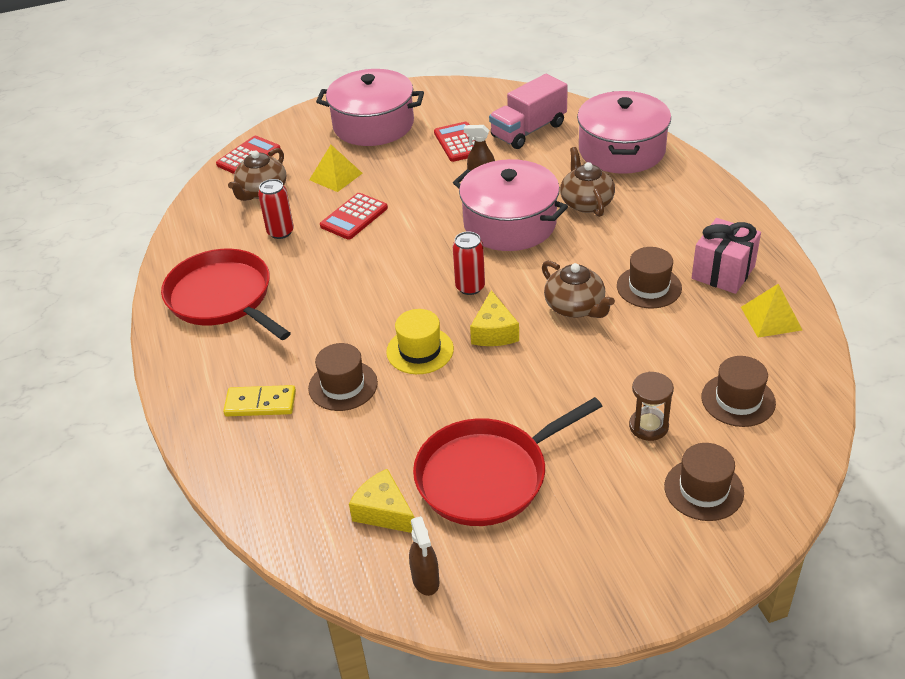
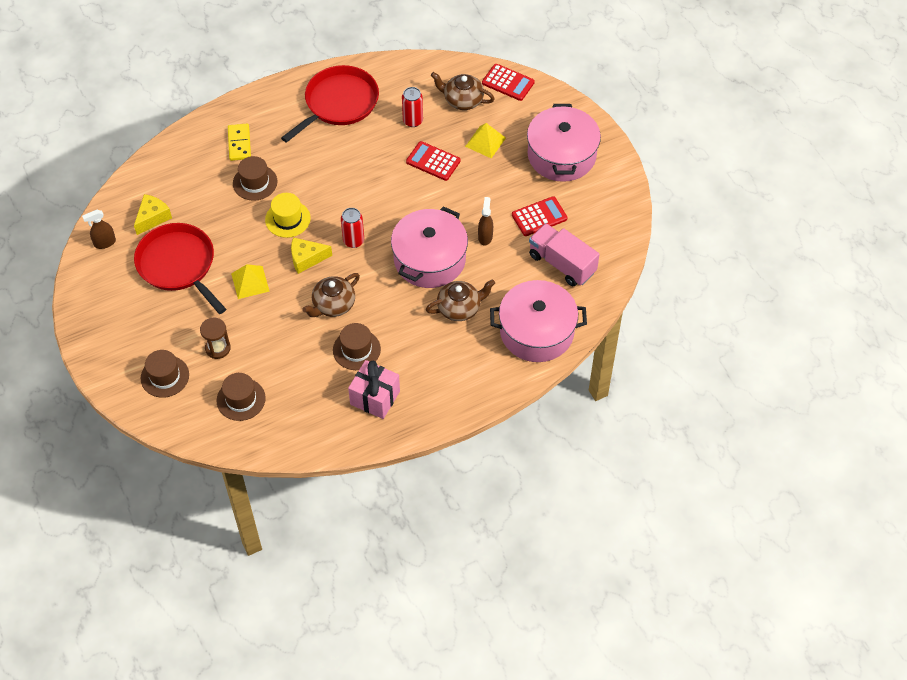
camera: 80 degrees right, 15 degrees up
yellow pyramid [741,284,802,338] -> yellow pyramid moved to [231,264,270,299]

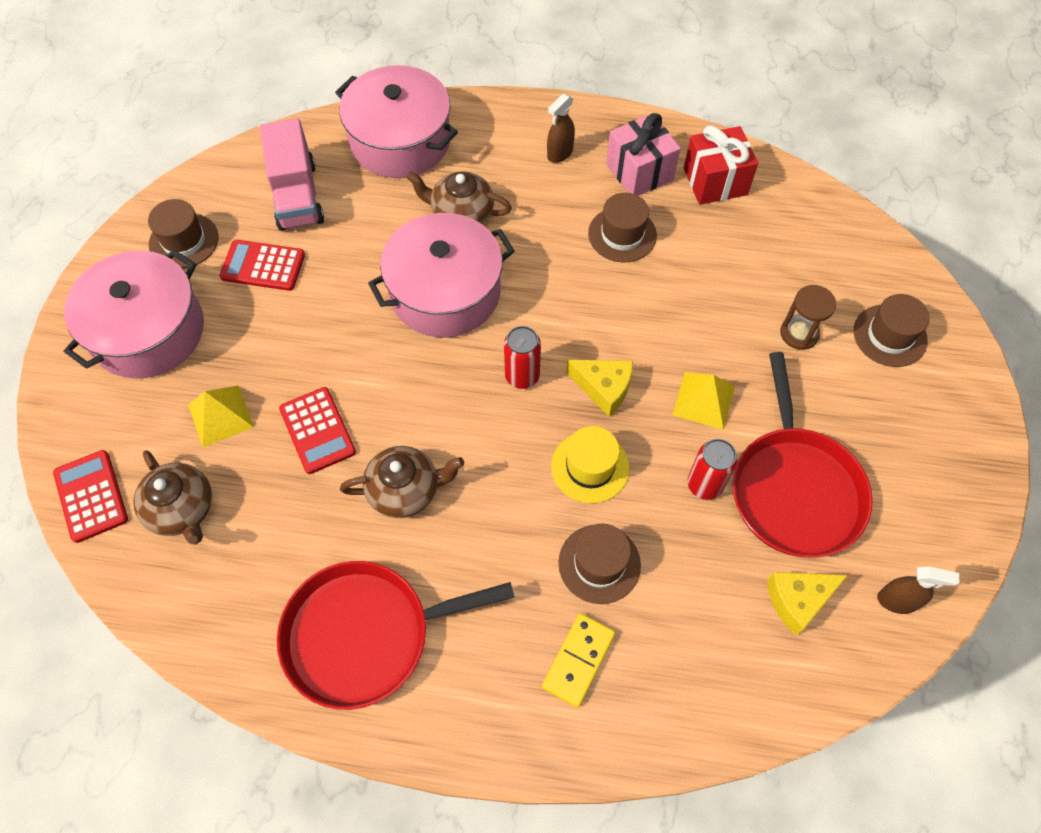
camera: 145 degrees left, 5 degrees up
brown hat [216,373,266,421] -> brown hat moved to [148,199,218,269]
brown teapot [302,273,360,317] -> brown teapot moved to [340,446,464,518]
red can [402,87,423,127] -> red can moved to [687,439,737,500]
brown spray bottle [478,197,493,245] -> brown spray bottle moved to [547,94,575,163]
none -> red gift [684,125,758,205]

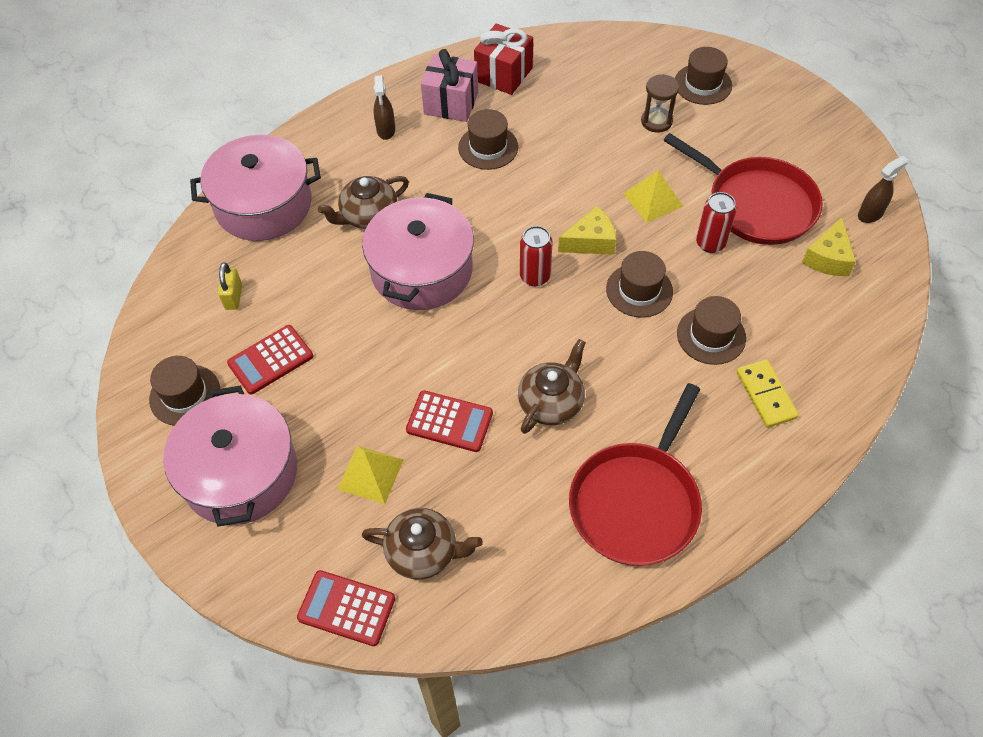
camera: 45 degrees left, 5 degrees down
pink truck [260,118,324,231] -> yellow padlock [218,262,242,310]
yellow hat [551,426,630,503] -> brown hat [606,251,673,318]

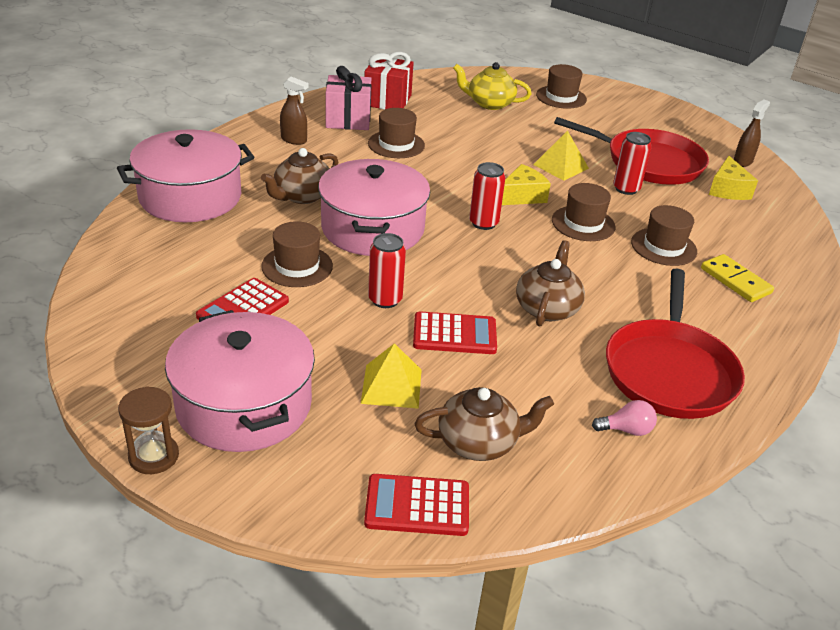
camera: 20 degrees left, 20 degrees down
brown hat [149,356,220,426] -> brown hat moved to [261,221,333,287]
yellow padlock [218,262,242,310] -> none
brown spray bottle [374,75,395,140] -> brown spray bottle turned 45 degrees counterclockwise [280,77,309,145]
brown hourglass [641,74,679,133] -> brown hourglass moved to [118,387,179,474]
none -> red can [368,233,406,308]
none -> yellow teapot [453,62,532,110]
none -> pink light bulb [592,400,657,436]

